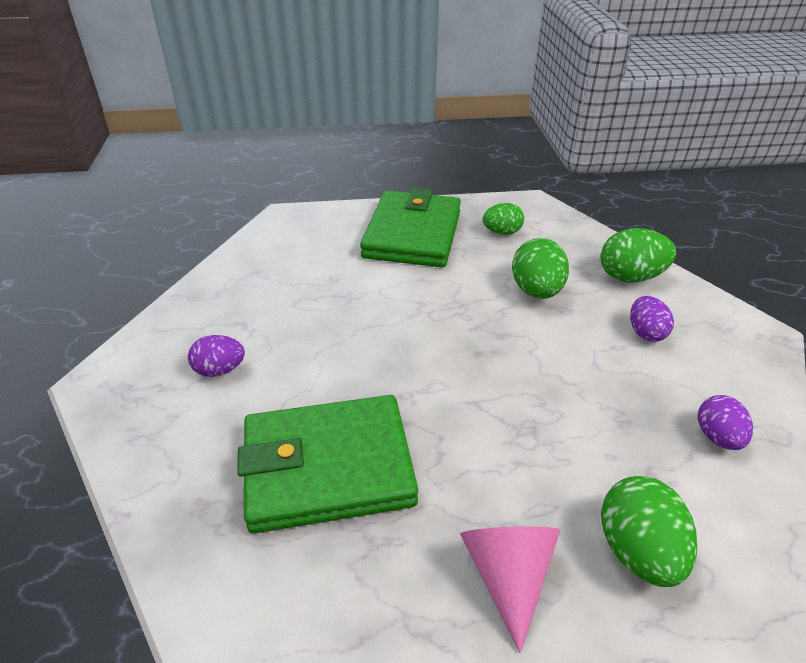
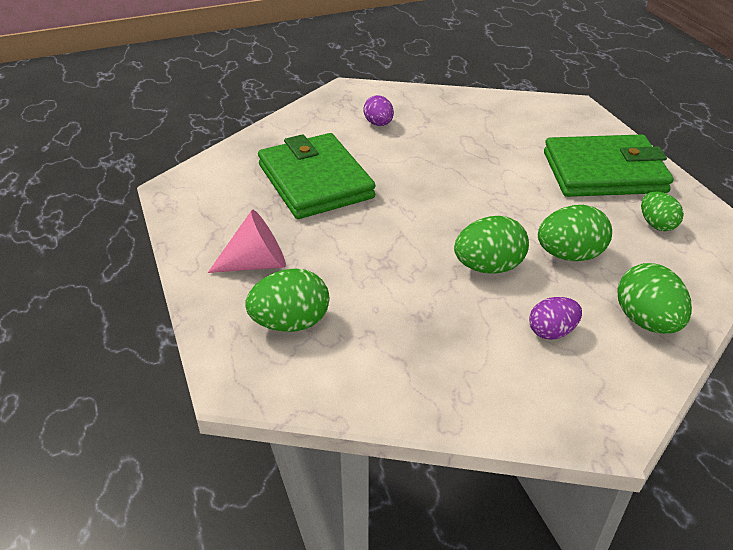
camera: 75 degrees right, 0 degrees up
purple egg [698,395,753,450] -> none
none -> green egg [454,216,529,274]

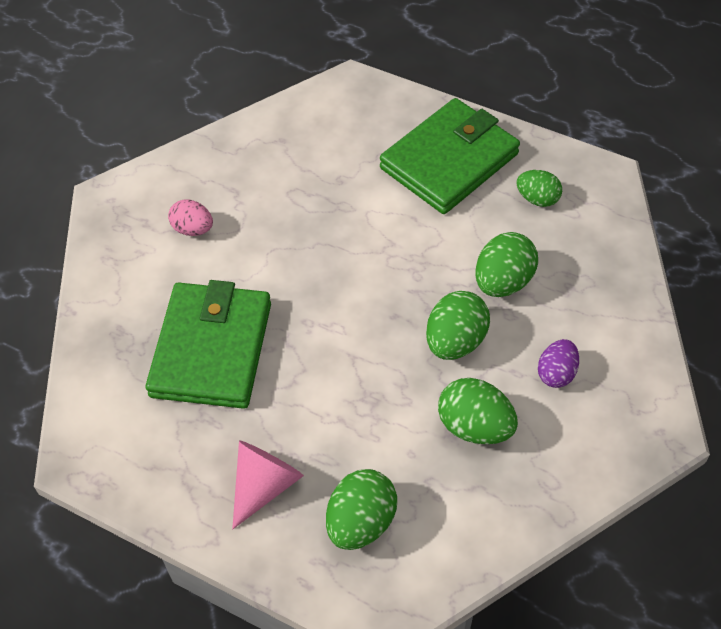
camera: 40 degrees left, 15 degrees up
green wallet [258,133,375,219] -> green wallet turned 75 degrees clockwise [145,280,271,409]
purple egg [363,95,394,126] -> pink egg [168,199,213,236]
green egg [617,263,692,334] -> green egg moved to [438,378,518,444]

